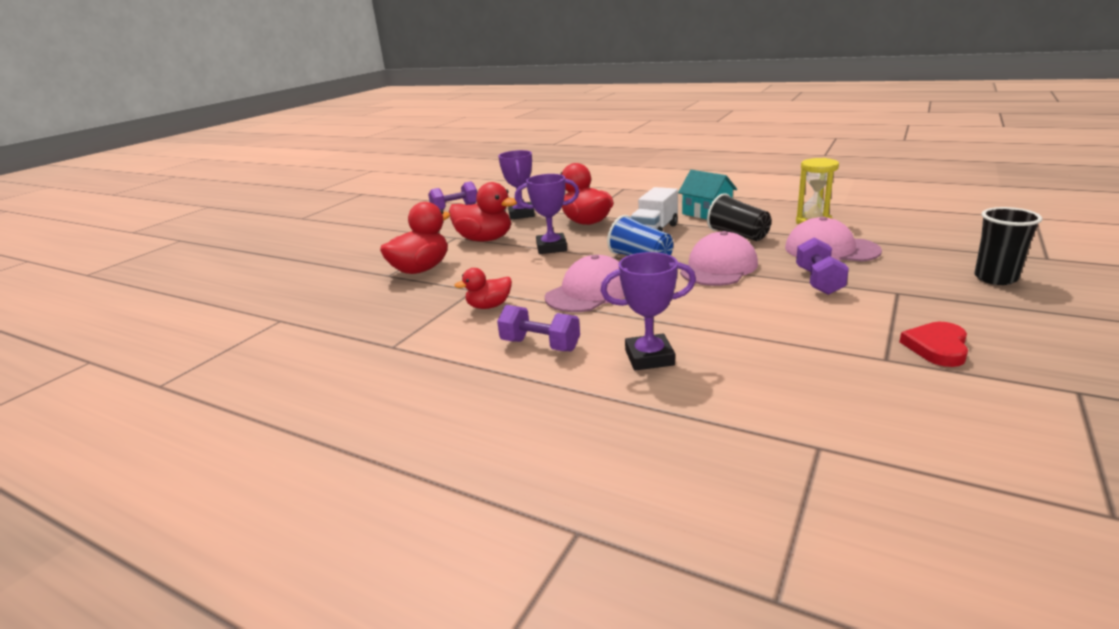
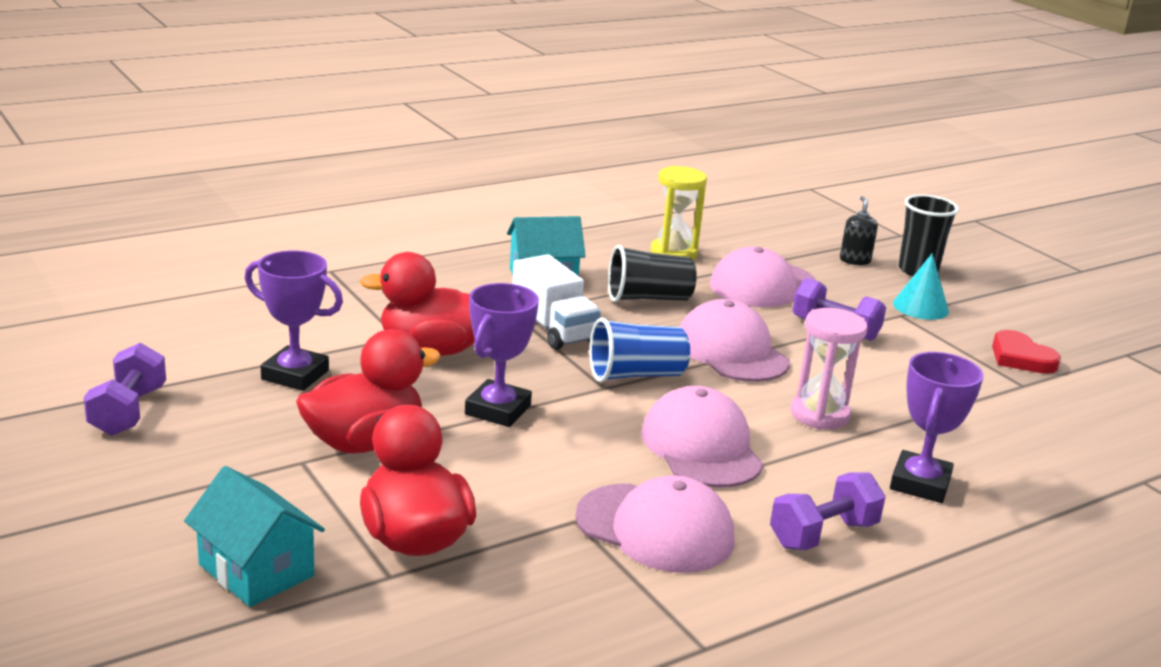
camera: 65 degrees left, 0 degrees up
red duck [455,268,512,309] -> pink cap [575,475,734,573]
none -> turquoise house [184,466,325,607]
none -> pink hourglass [791,308,868,429]
none -> black soap dispenser [840,196,878,265]
none -> turquoise cone [893,253,949,320]

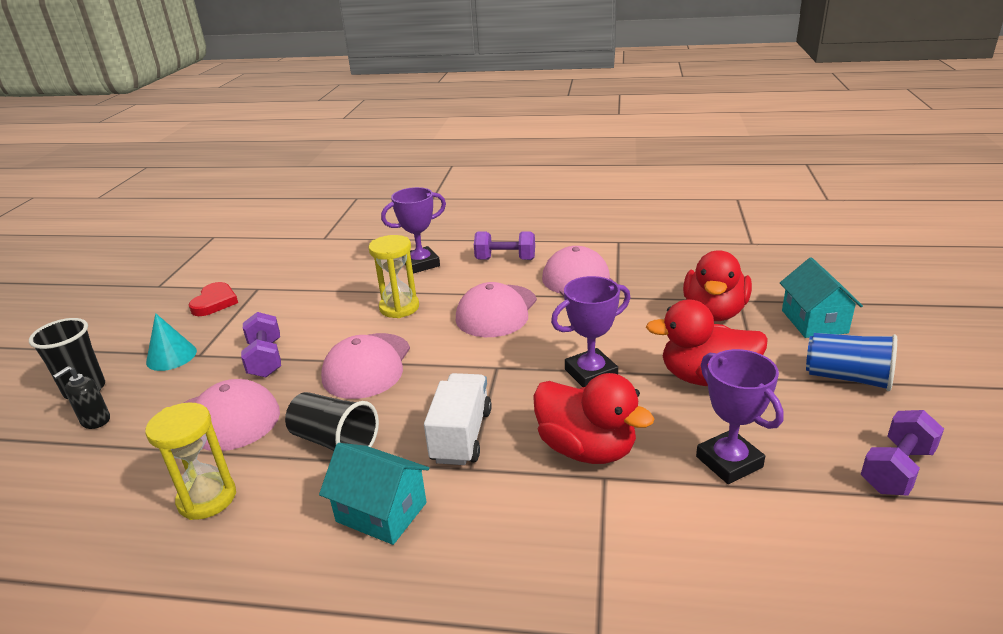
camera: 135 degrees left, 5 degrees up
blue cup [589,318,690,382] -> blue cup moved to [806,333,897,391]
pink hourglass [791,308,868,429] -> yellow hourglass [369,235,419,318]

